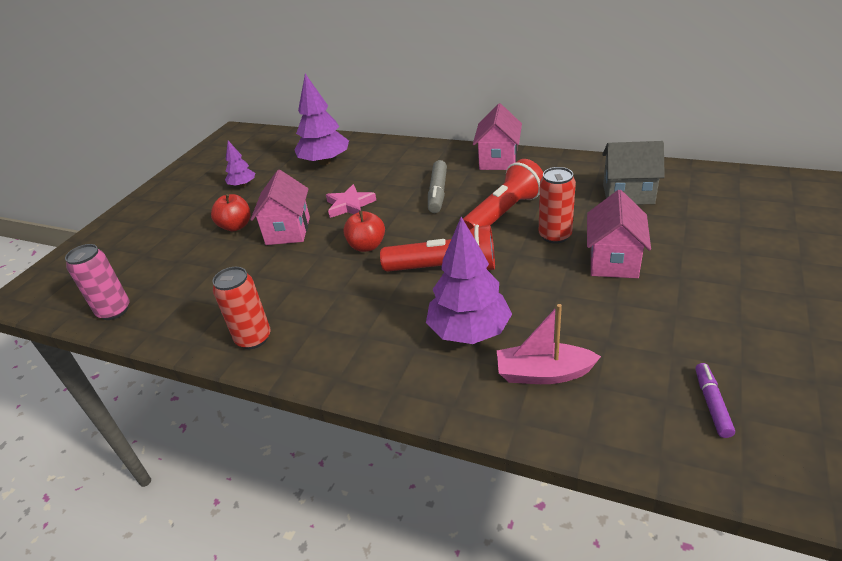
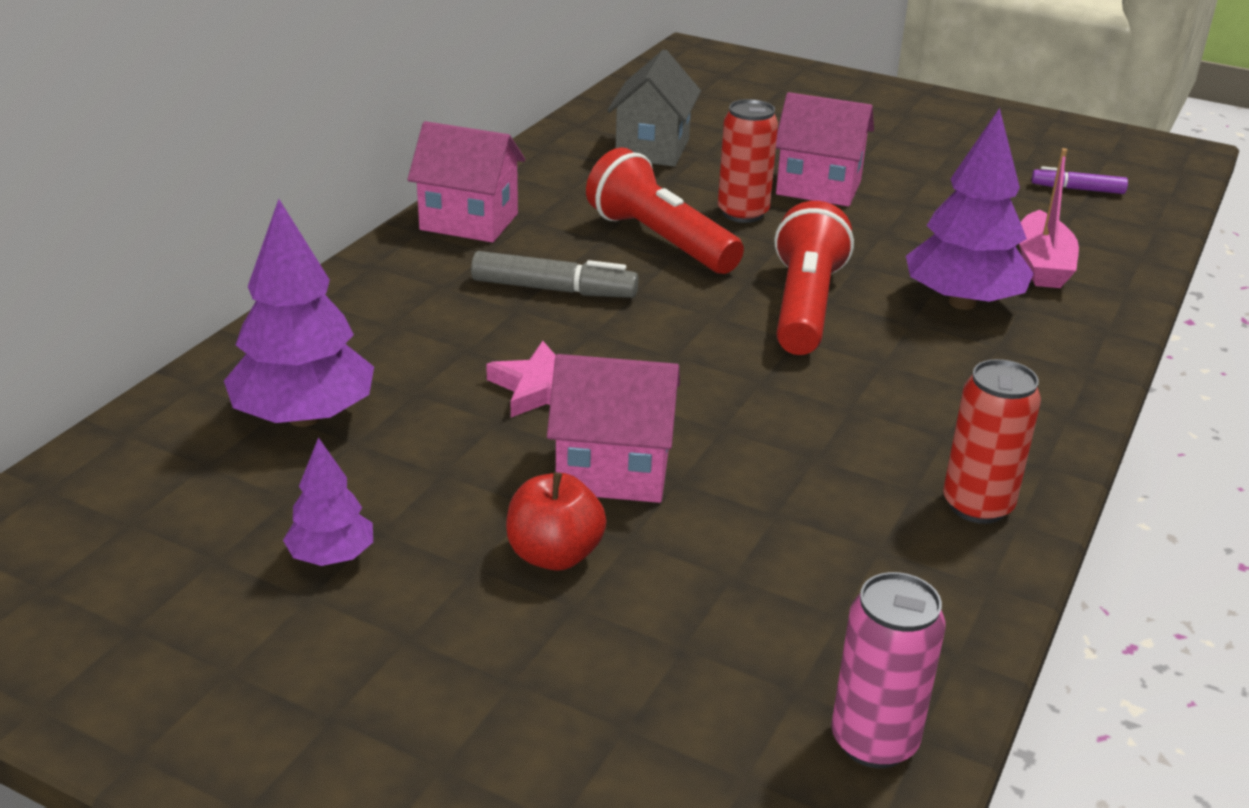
camera: 90 degrees left, 5 degrees down
red apple [343,211,385,252] -> none

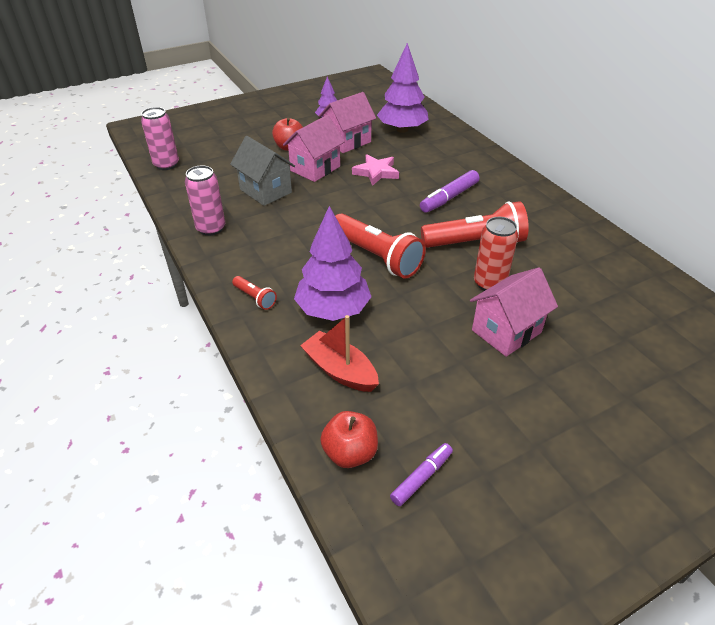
camera: 125 degrees right, 10 degrees up
pink house [407,121,525,243] -> pink house moved to [319,92,376,153]
grey marker [471,251,639,298] -> purple marker [420,170,479,213]
grey house [607,50,701,167] -> grey house moved to [230,136,295,206]
red can [943,359,1041,524] -> pink can [185,165,225,236]
pink boat [1019,148,1079,288] -> red boat [300,315,379,392]
none -> red flashlight [232,276,277,310]
none -> red apple [320,411,378,468]

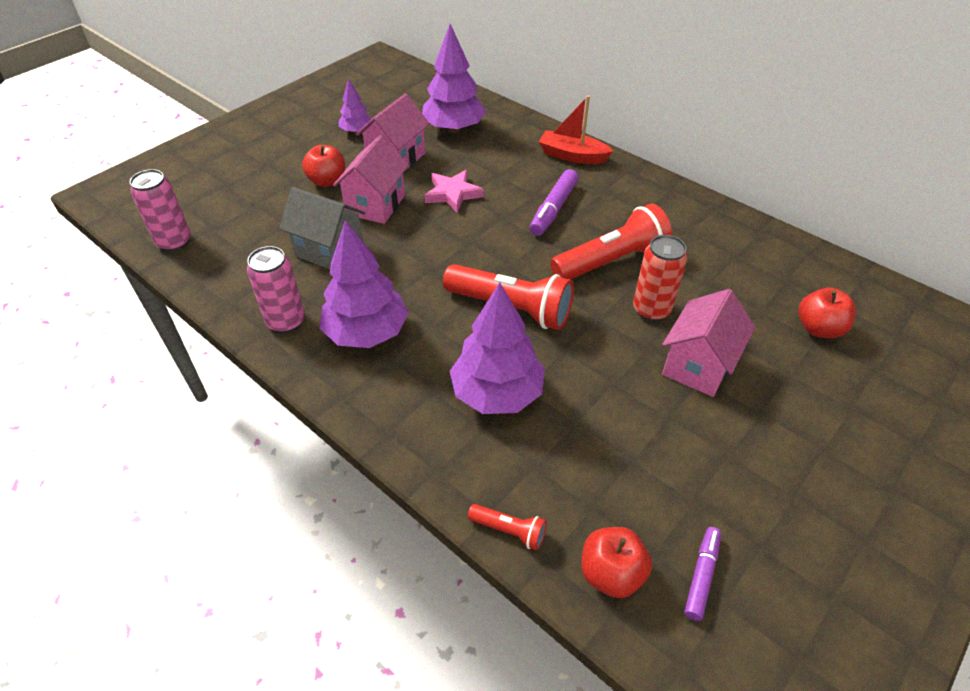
camera: 20 degrees left, 5 degrees up
red flashlight [232,276,277,310] -> red flashlight moved to [468,504,547,550]
red boat [300,315,379,392] -> red boat moved to [539,95,613,164]
none -> purple tree [319,220,409,348]
none -> red apple [798,287,856,338]

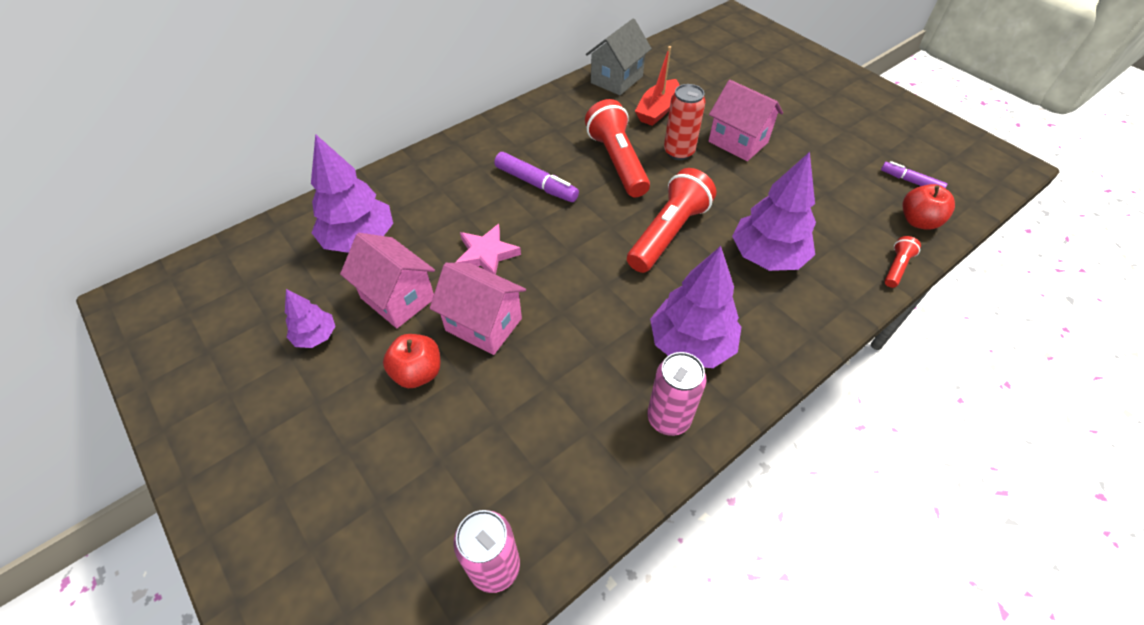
camera: 80 degrees left, 5 degrees up
grey house [279,187,365,269] -> grey house moved to [586,19,652,95]
red boat [539,95,613,164] -> red boat moved to [635,46,679,126]
red apple [798,287,856,338] -> none

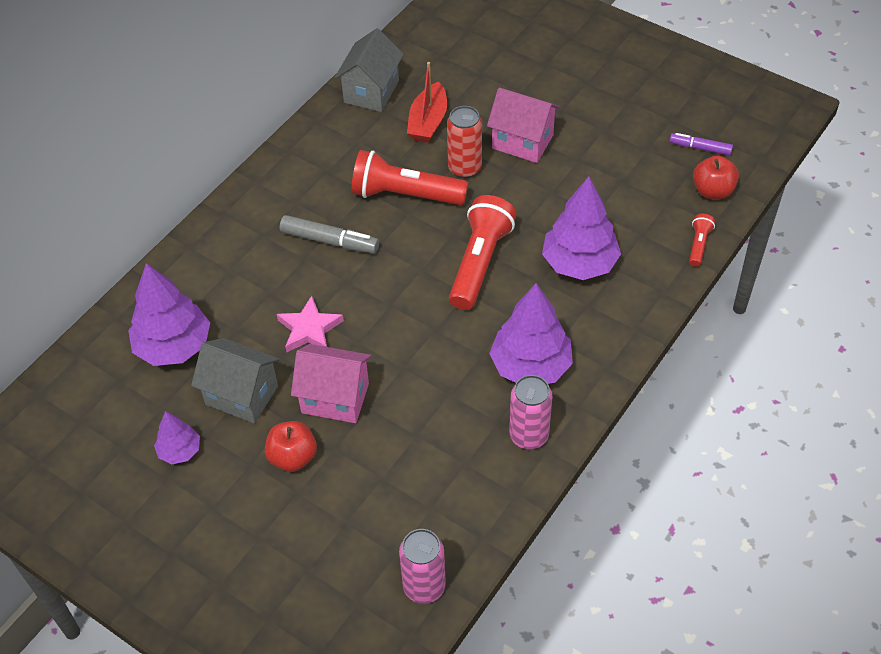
camera: 15 degrees left, 0 degrees up
pink house [340,233,435,328] -> grey house [191,338,280,424]
purple marker [494,152,579,202] -> grey marker [280,215,379,254]
red flashlight [585,99,650,197] -> red flashlight turned 45 degrees counterclockwise [352,150,468,205]

